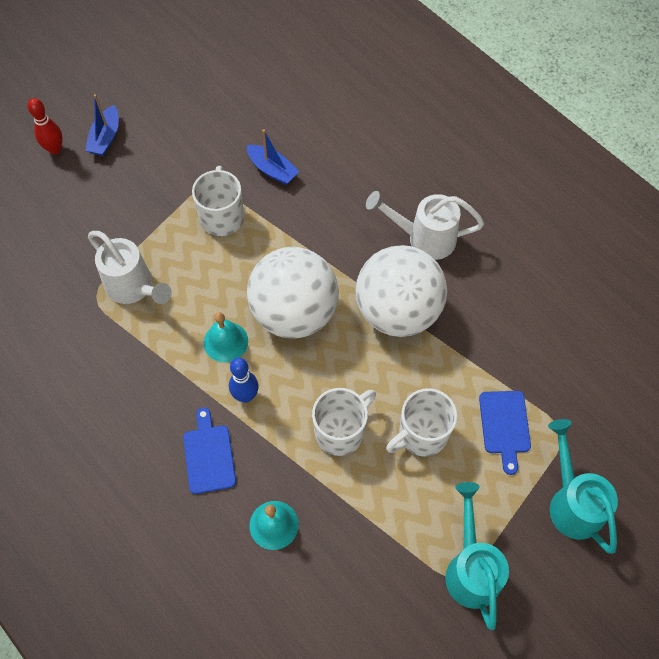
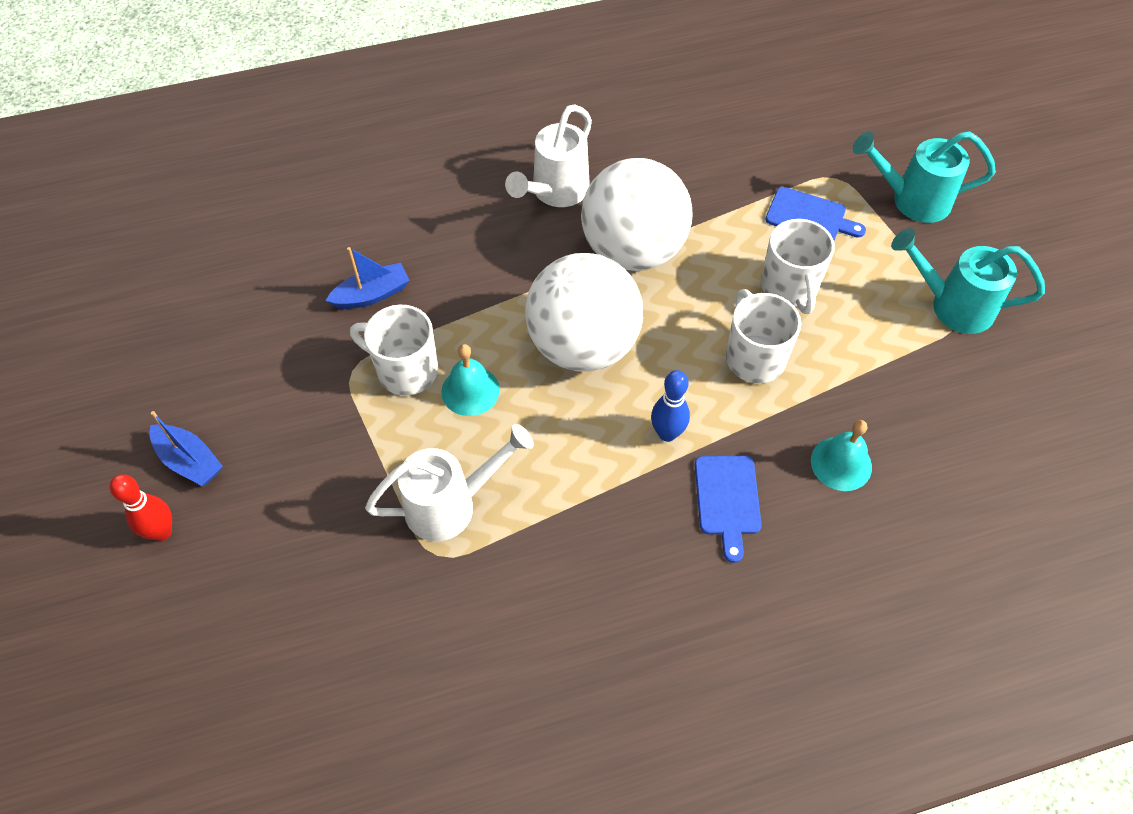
camera: 65 degrees left, 5 degrees down
blue cutting board [183,407,236,494] -> blue cutting board turned 105 degrees counterclockwise [695,456,762,563]
turquoise bell [204,312,248,363] -> turquoise bell moved to [441,344,500,416]

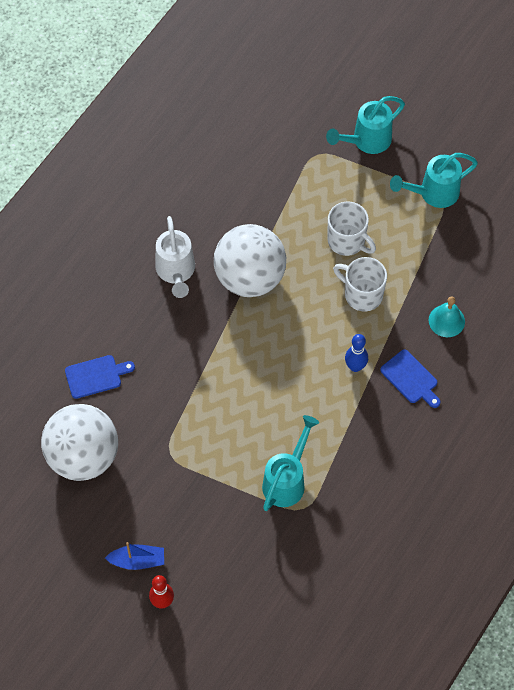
camera: 40 degrees left, 5 degrees up
blue boat [326,247,410,309] -> none
white mug [350,305,438,395] -> none
white watering can [365,424,534,541] -> turquoise watering can [262,415,319,511]
turquoise bell [441,344,500,416] -> none
white ball [525,253,643,372] -> white ball moved to [41,404,118,481]
blue cutting board [765,187,866,240] -> blue cutting board moved to [65,355,135,399]

